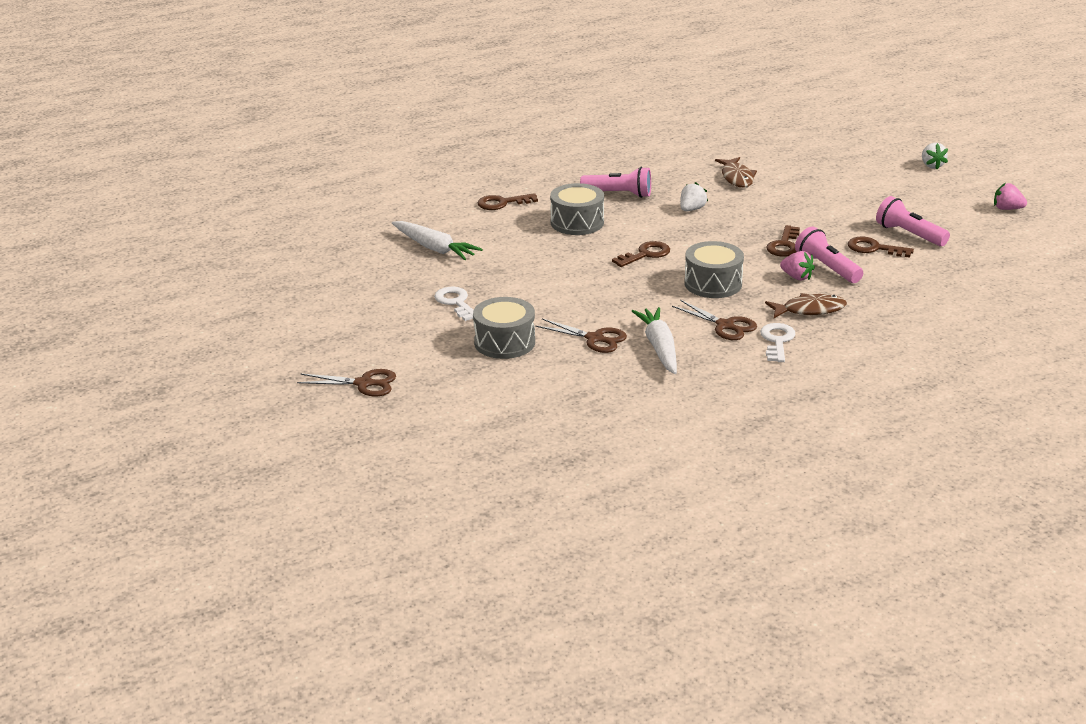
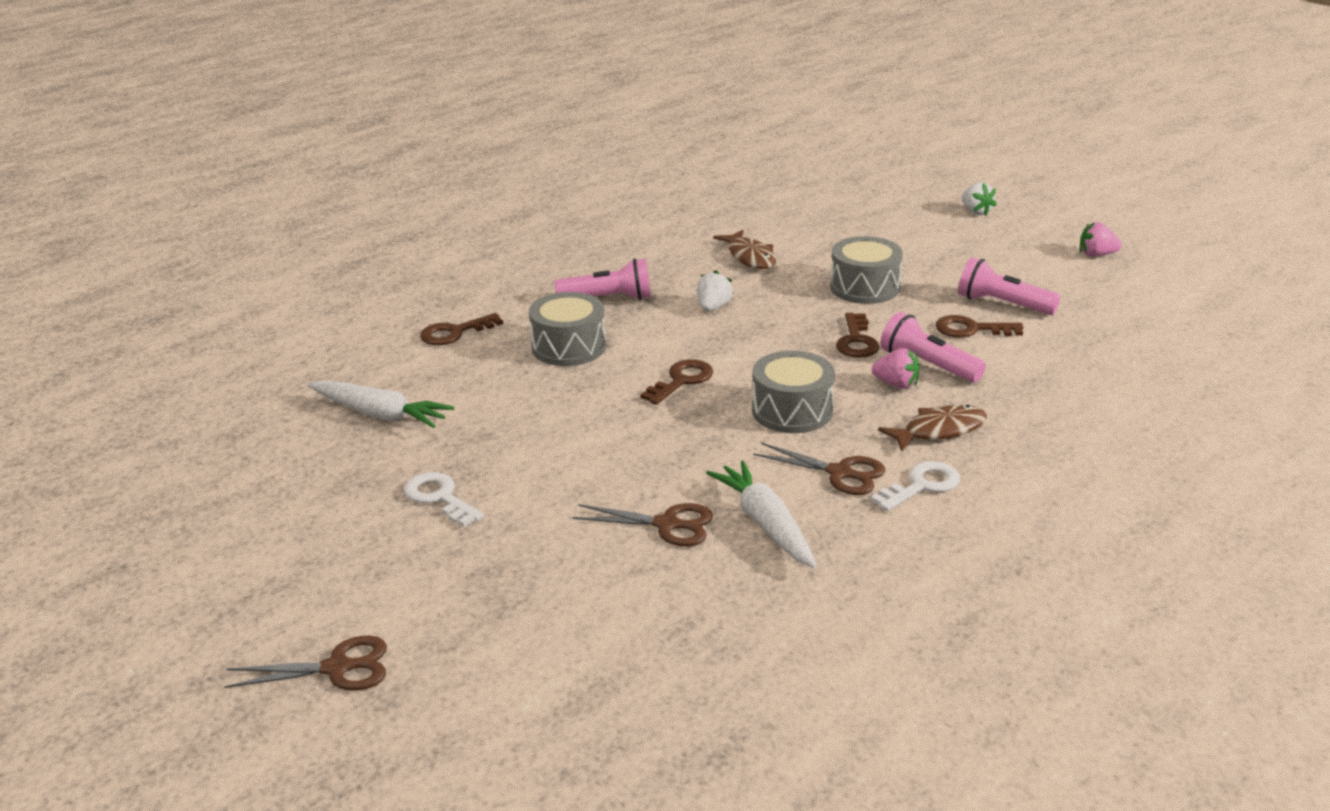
camera: 15 degrees left, 0 degrees up
grey drum [473,297,535,359] -> grey drum moved to [830,236,903,304]
white key [760,323,796,362] -> white key turned 60 degrees clockwise [871,461,960,511]

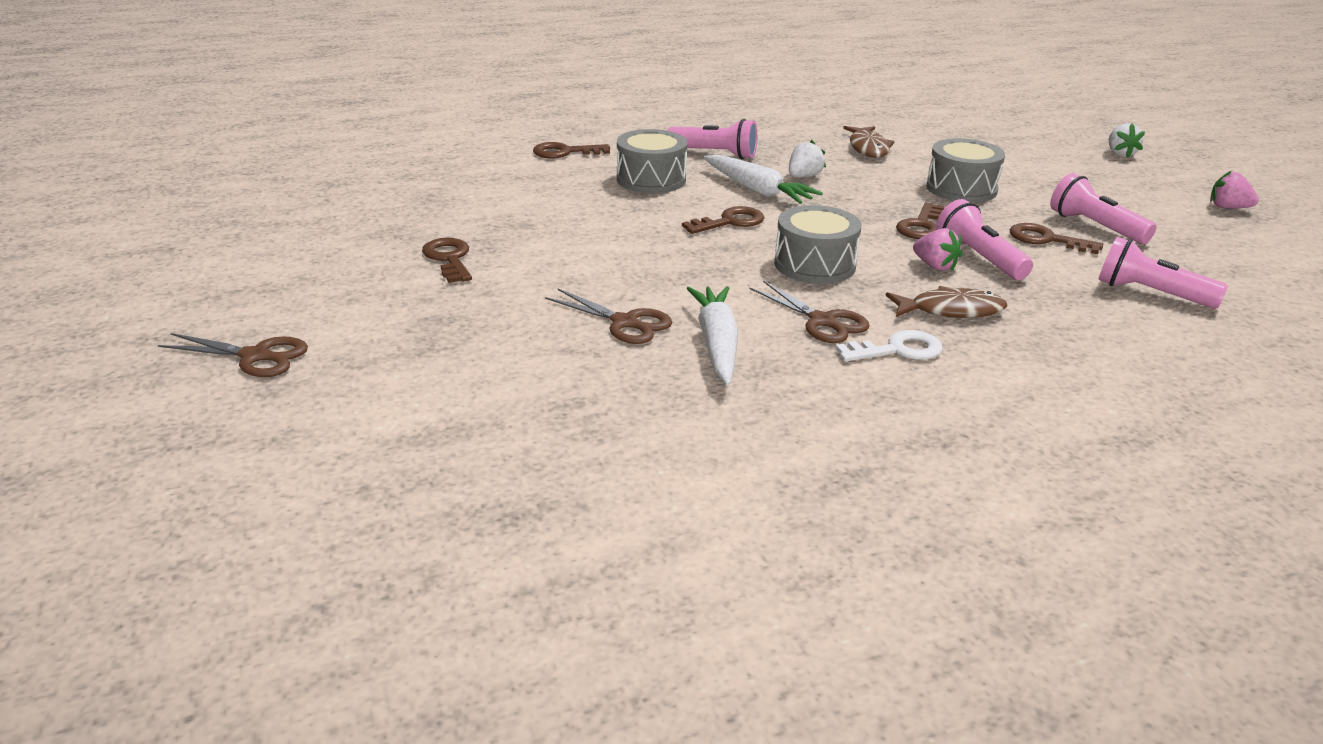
camera: 20 degrees right, 0 degrees up
white carrot [307,380,454,428] -> white carrot moved to [704,155,823,204]
white key [404,472,484,527] -> brown key [422,238,472,283]
none -> pink flashlight [1098,237,1228,309]

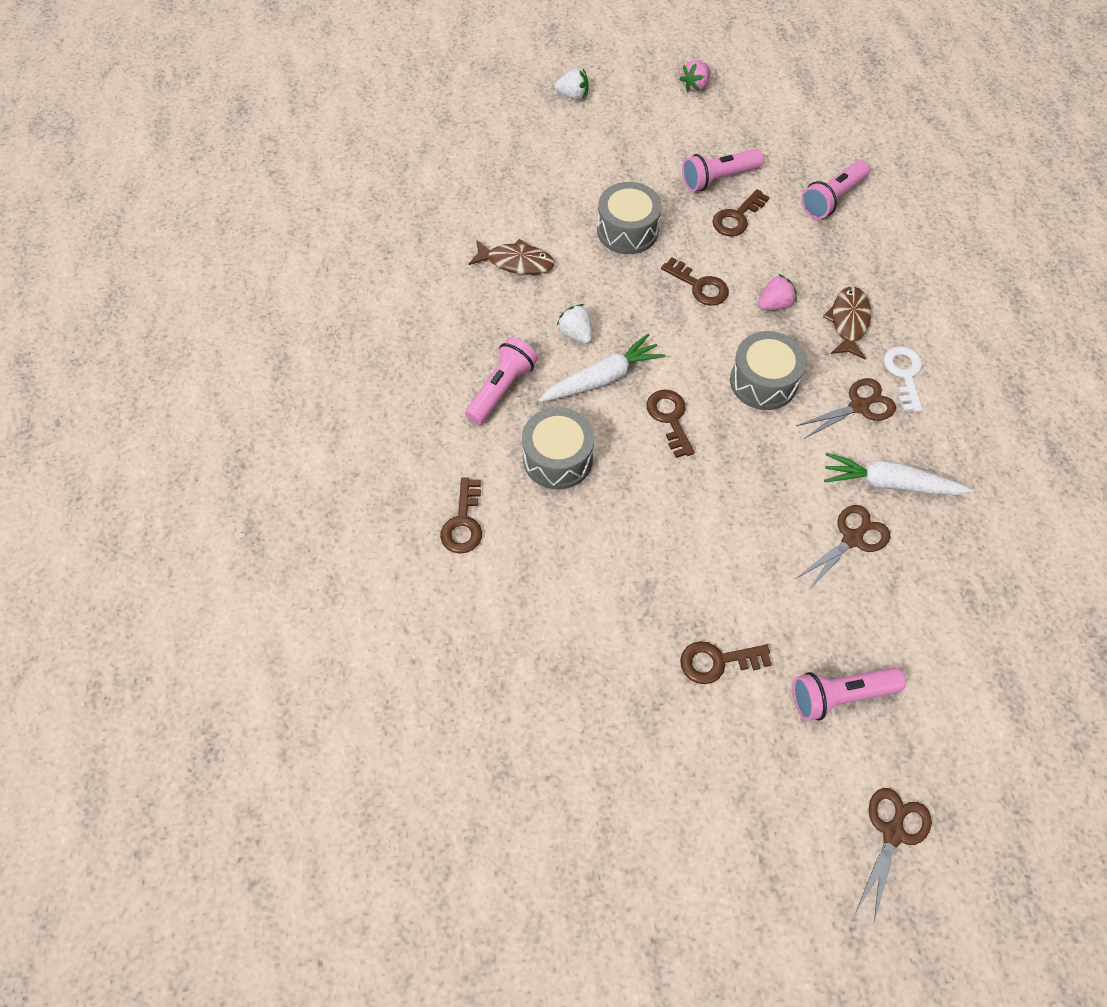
camera: 75 degrees left, 30 degrees up
pink flashlight [936,199,1033,280] -> pink flashlight moved to [792,667,906,721]

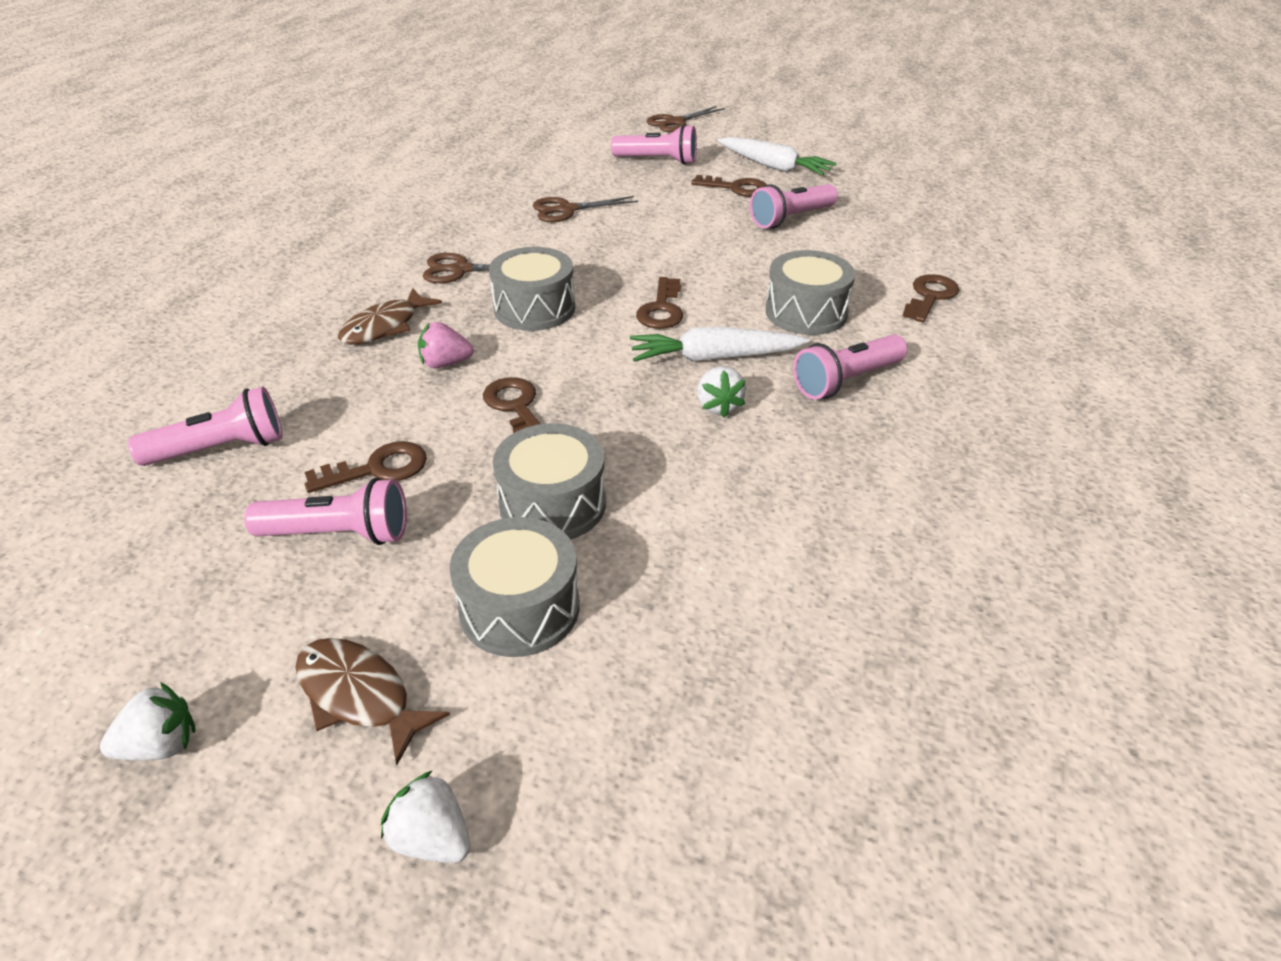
camera: 155 degrees left, 20 degrees down
brown fish [469,239,555,275] -> brown fish moved to [295,638,450,765]
pink strawberry [680,61,711,92] -> white strawberry [100,682,196,760]
white carrot [824,452,973,495] -> white carrot moved to [717,137,837,176]
white key [884,346,923,412] -> none
none -> grey drum [450,517,580,657]
none -> pink flashlight [750,184,838,228]

